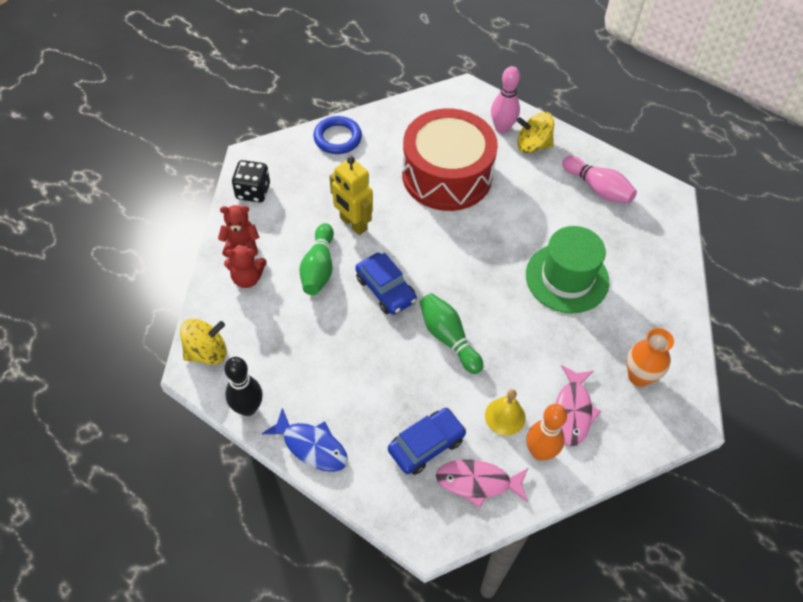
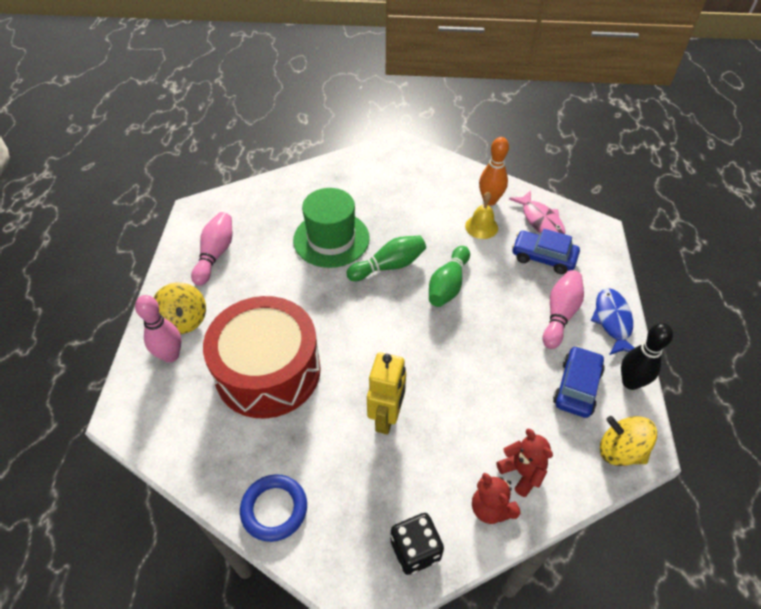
camera: 120 degrees left, 5 degrees down
green bowling pin [300,223,334,295] -> green bowling pin moved to [346,235,426,281]
blue car [355,253,417,315] -> blue car moved to [553,346,605,418]
pink fish [556,365,601,446] -> none
orange vase [627,328,674,387] -> none
none -> pink bowling pin [543,270,584,349]

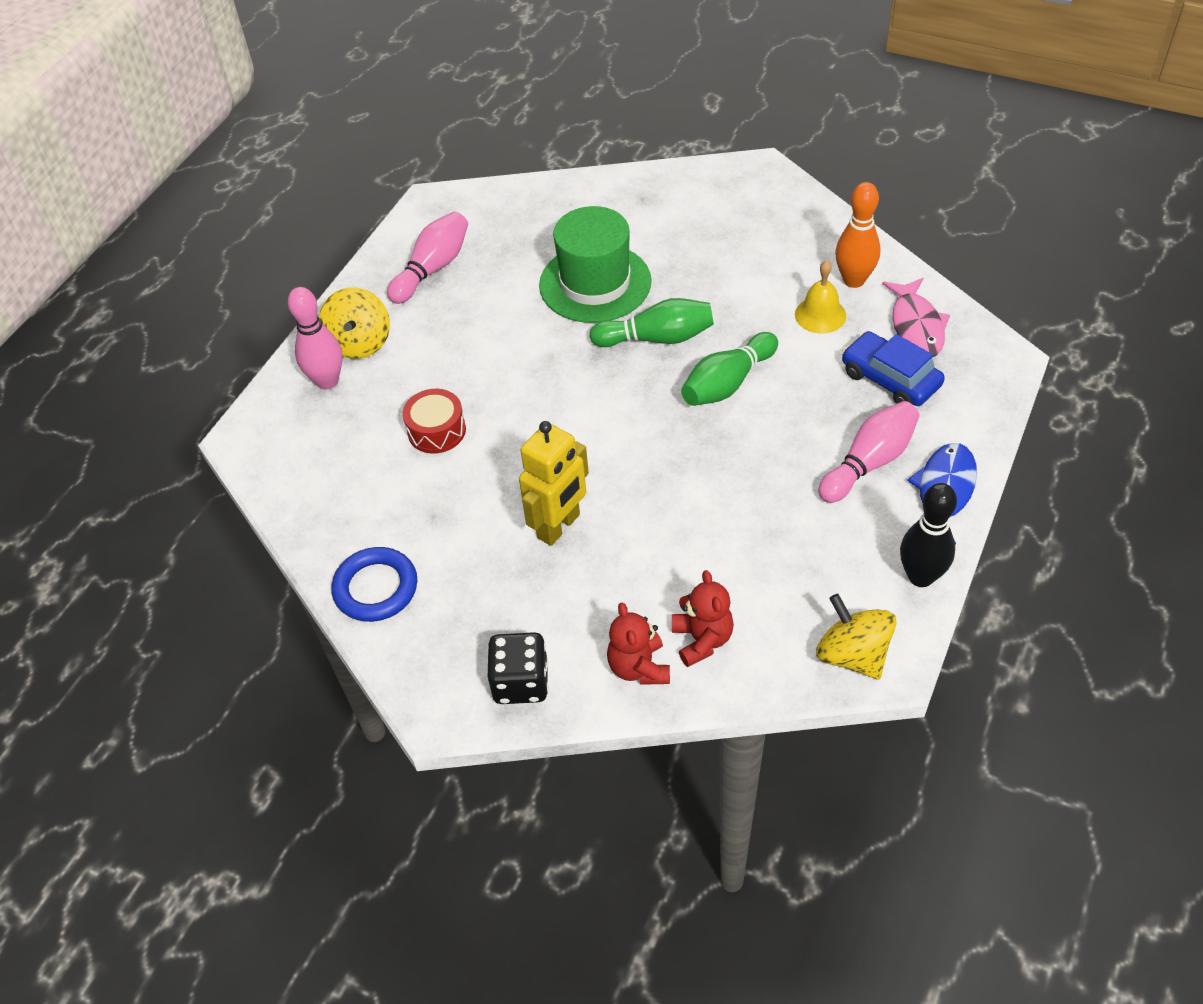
camera: 25 degrees right, 0 degrees up
red drum [203,296,321,419] -> red drum [403,389,466,454], size x0.41
blue car [553,346,605,418] -> none

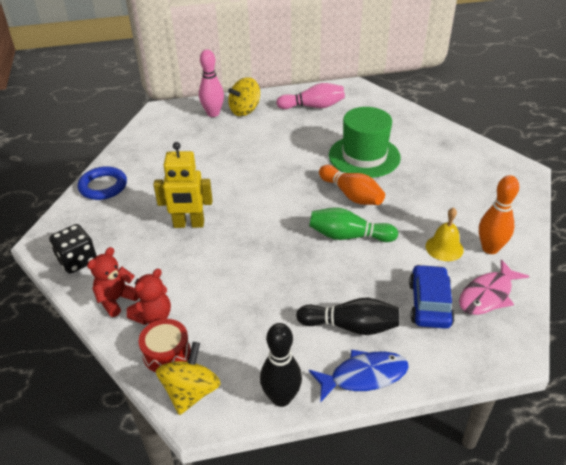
camera: 50 degrees right, 10 degrees down
red drum [403,389,466,454] -> red drum moved to [139,319,191,372]
green bowling pin [589,298,714,347] -> orange bowling pin [319,165,385,205]
pink bowling pin [818,401,920,503] -> black bowling pin [296,297,399,335]

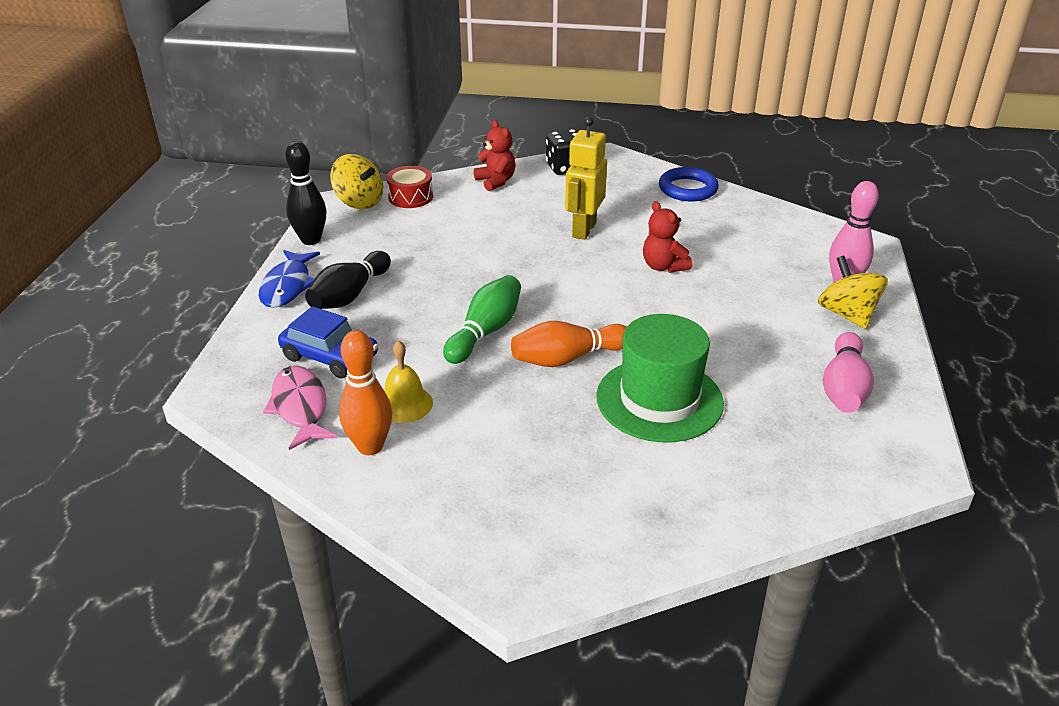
camera: 110 degrees right, 5 degrees down
red teddy bear [127,269,171,325] -> red teddy bear moved to [643,201,692,273]

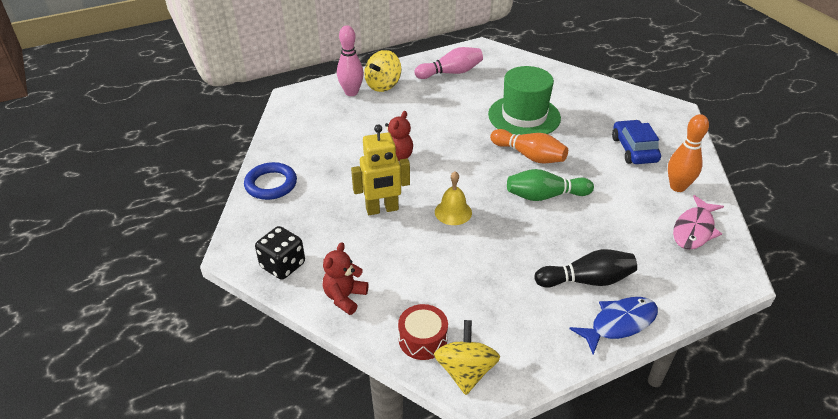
camera: 125 degrees left, 5 degrees up
blue car [278,306,378,379] -> blue car moved to [612,120,661,164]
black bowling pin [285,141,326,245] -> none
yellow bell [385,340,433,423] -> yellow bell moved to [435,171,472,225]

